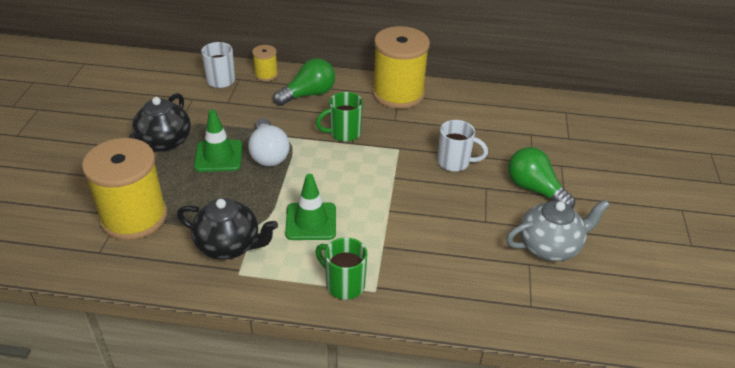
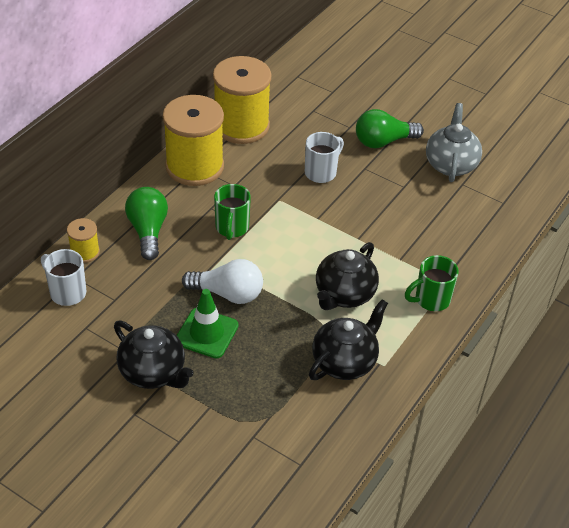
camera: 65 degrees left, 5 degrees up
yellow spool [82,138,167,240] -> yellow spool moved to [213,56,271,144]
green traffic cone [285,174,336,240] -> black teapot [316,242,379,310]

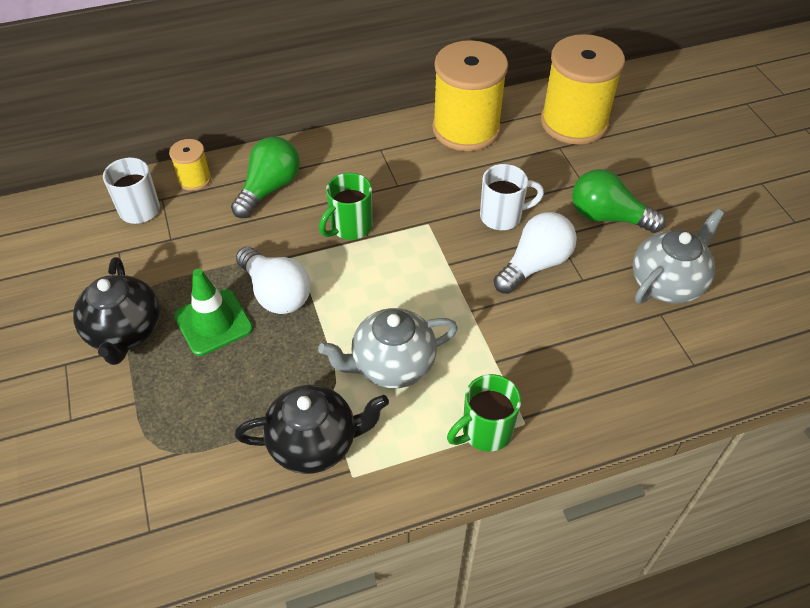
camera: 40 degrees right, 5 degrees up
yellow spool [163,95,224,186] -> yellow spool moved to [541,34,625,145]
black teapot [316,242,379,310] -> grey teapot [318,308,458,388]
green mug [405,255,459,311] -> green mug turned 45 degrees counterclockwise [447,374,521,452]
none -> white light bulb [494,212,577,294]

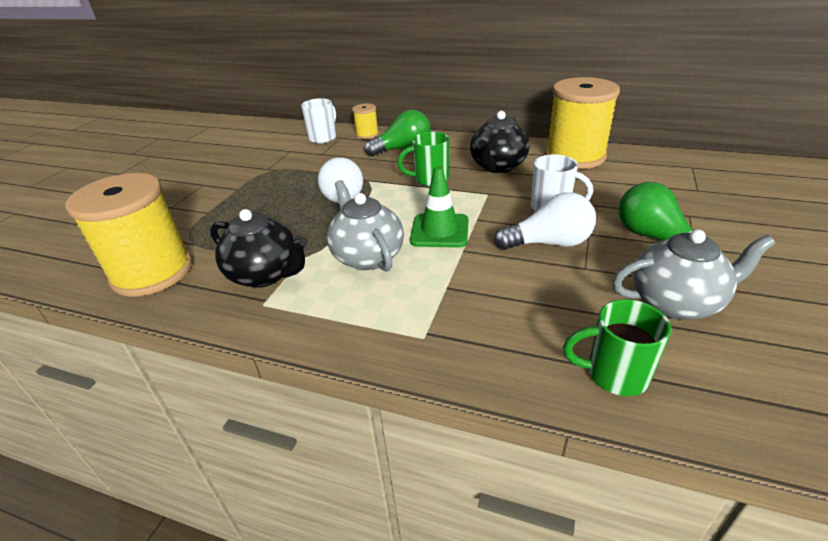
camera: 40 degrees right, 15 degrees down
black teapot [73,257,160,365] -> black teapot moved to [470,111,529,173]
green traffic cone [174,269,253,356] -> green traffic cone moved to [410,166,468,248]
grey teapot [318,308,458,388] -> grey teapot turned 45 degrees clockwise [327,180,404,272]
green mug [447,374,521,452] -> green mug moved to [563,299,671,396]
yellow spool [541,34,625,145] -> yellow spool moved to [65,173,192,297]

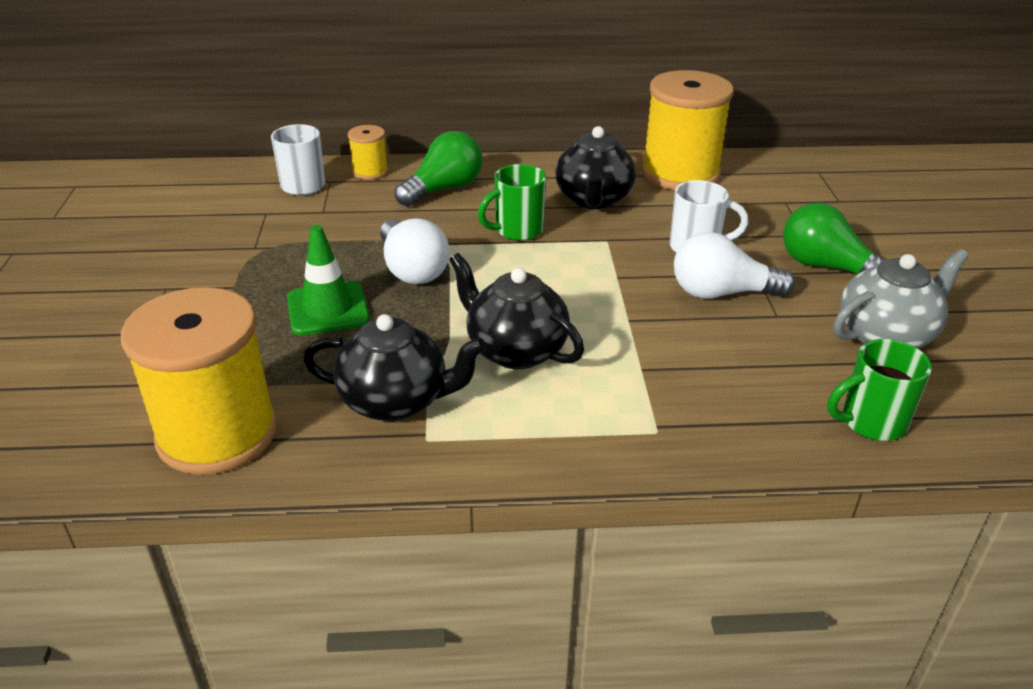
camera: 25 degrees left, 0 degrees up
grey teapot [327,180,404,272] -> black teapot [449,253,584,369]
green traffic cone [410,166,468,248] -> green traffic cone moved to [287,225,370,336]
white light bulb [494,192,596,250] -> white light bulb turned 150 degrees counterclockwise [674,232,795,299]

